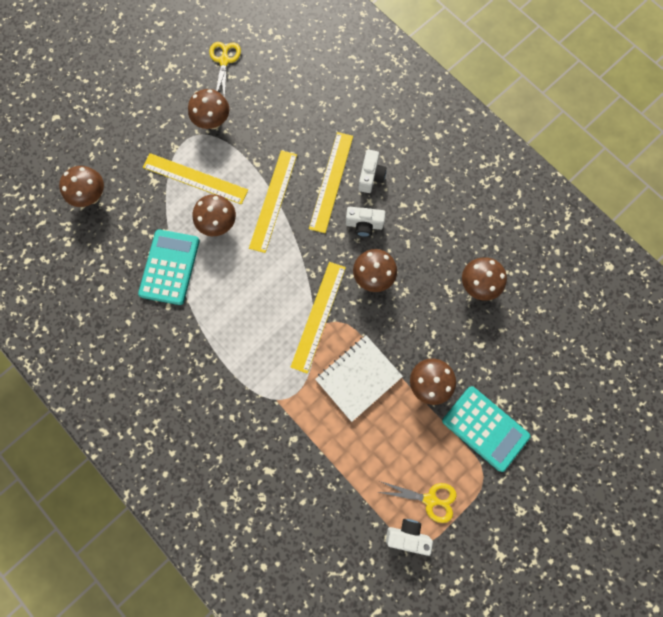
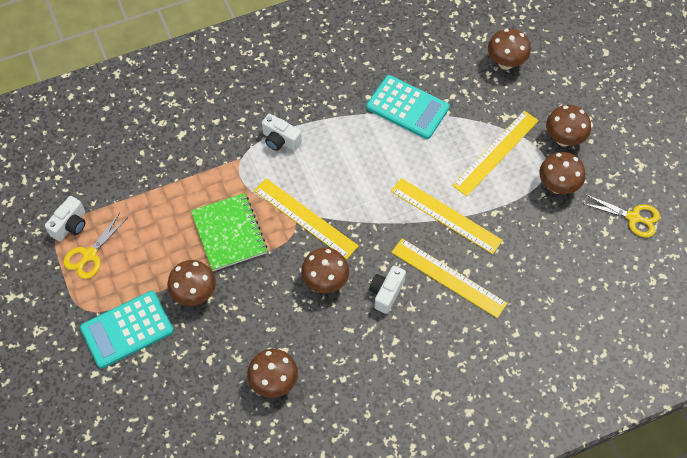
camera: 110 degrees right, 15 degrees down
brown mushroom [193,194,236,236] -> brown mushroom moved to [546,105,591,146]
white notebook [315,335,403,422] -> green notebook [191,193,267,271]
white camera [358,150,387,193] -> white camera moved to [262,114,302,151]

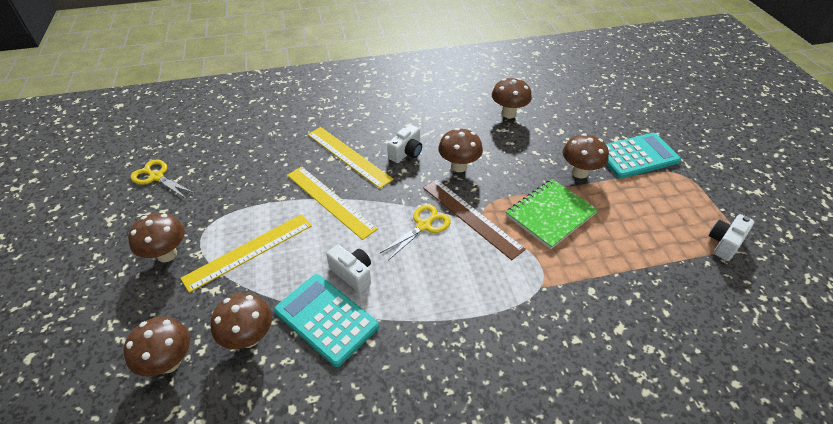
camera: 170 degrees left, 15 degrees down
yellow scissors [63,213,128,279] -> yellow scissors moved to [380,205,451,260]
green notebook [191,193,267,271] -> green notebook turned 60 degrees clockwise [506,179,598,249]
yellow ruler [254,178,359,259] -> brown ruler [423,179,526,260]
white camera [262,114,302,151] -> white camera moved to [326,245,371,293]
brown mushroom [539,152,585,194] -> brown mushroom moved to [211,293,272,349]

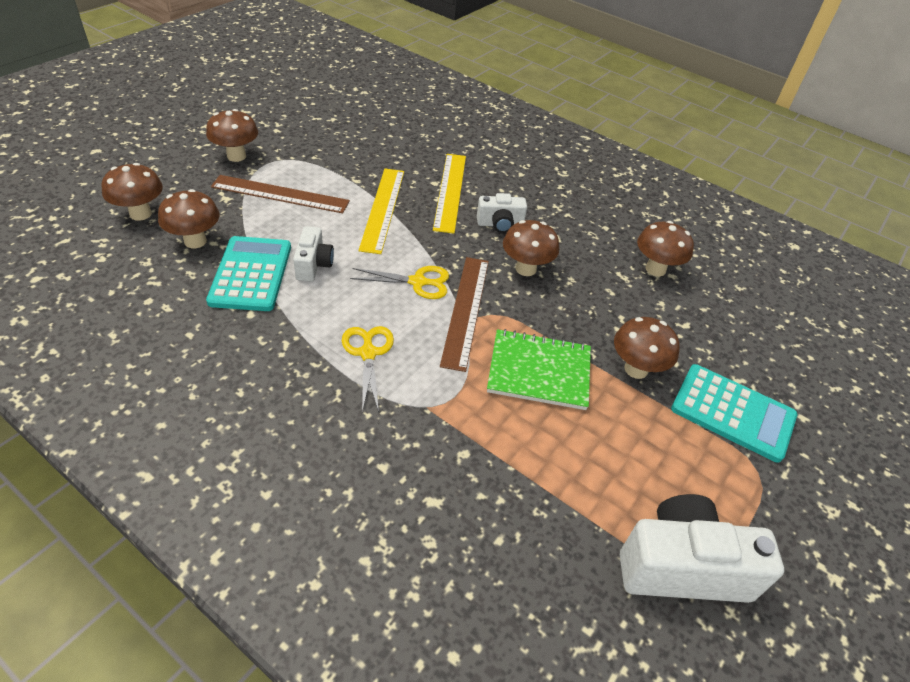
camera: 45 degrees right, 0 degrees up
yellow scissors [131,159,195,199] -> yellow scissors moved to [342,326,394,412]
yellow ruler [180,214,312,293] -> brown ruler [211,175,350,213]
white camera [709,214,754,261] -> white camera [620,494,784,603], size x1.83

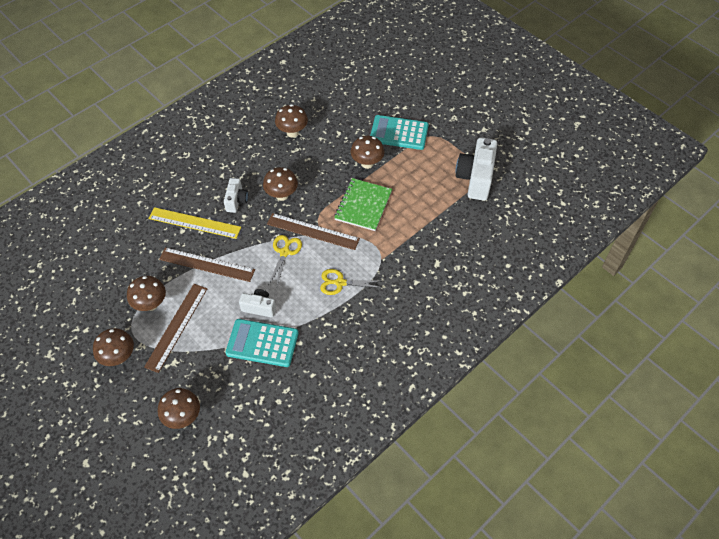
camera: 75 degrees left, 10 degrees up
brown mushroom [158,189,219,248] -> brown mushroom moved to [127,276,166,311]
yellow ruler [359,169,404,254] -> brown ruler [159,247,255,282]
turquoise calculator [671,364,797,463] -> turquoise calculator turned 120 degrees counterclockwise [370,115,429,150]

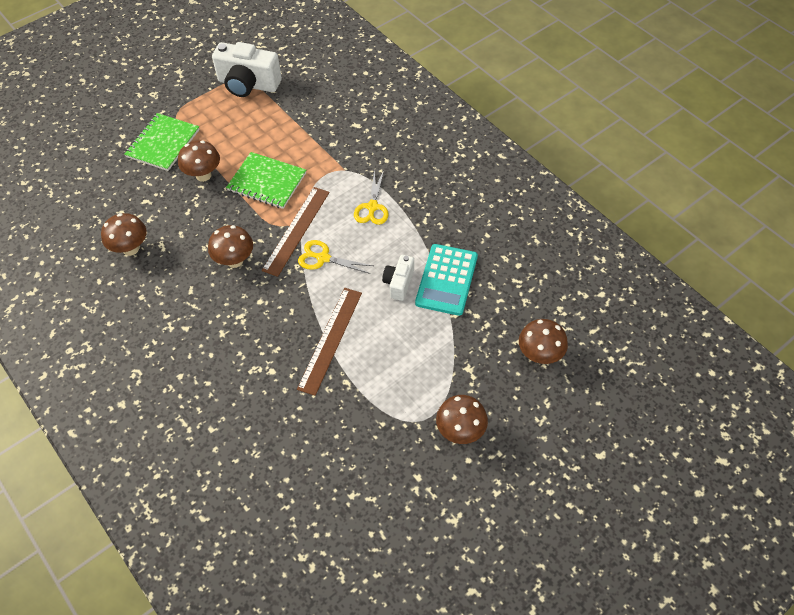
camera: 85 degrees left, 0 degrees up
brown mushroom [127,276,166,311] -> none
brown ruler [144,284,207,373] -> none
yellow ruler [148,207,241,239] -> none
white camera [224,178,248,213] -> none
turquoise calculator [370,115,429,150] -> green notebook [124,113,200,171]

